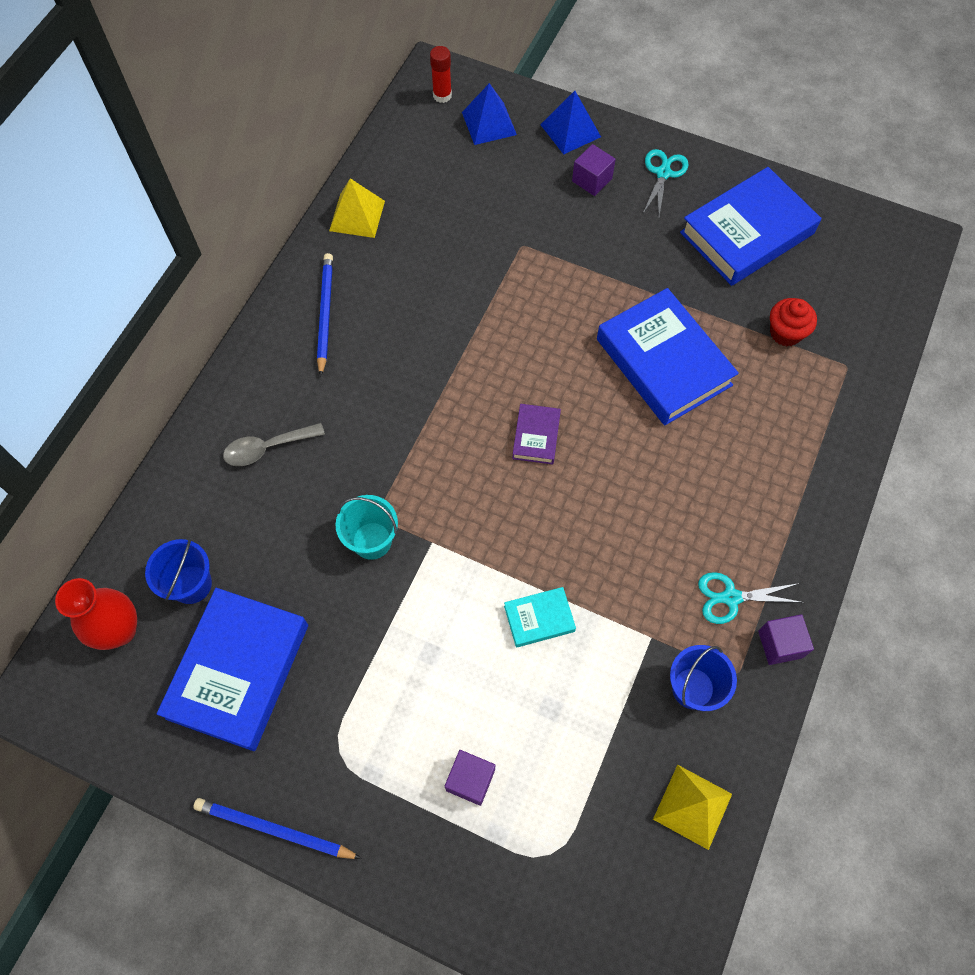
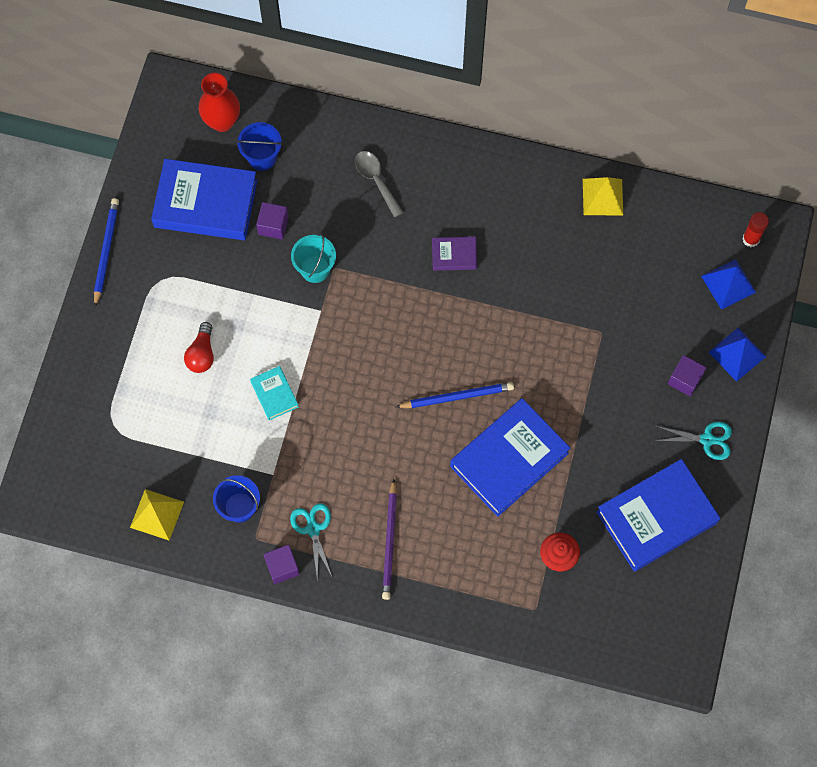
camera: 80 degrees right, 5 degrees up
blue pencil [317,253,333,377] -> blue pencil moved to [396,382,514,408]
purple cube [445,750,495,806] -> purple cube moved to [256,202,289,240]
purple book [512,404,561,465] -> purple book moved to [432,237,477,271]
blue book [680,167,821,286] -> blue book turned 75 degrees counterclockwise [596,459,720,571]
none -> red light bulb [184,322,214,373]
none -> purple pencil [382,479,397,600]

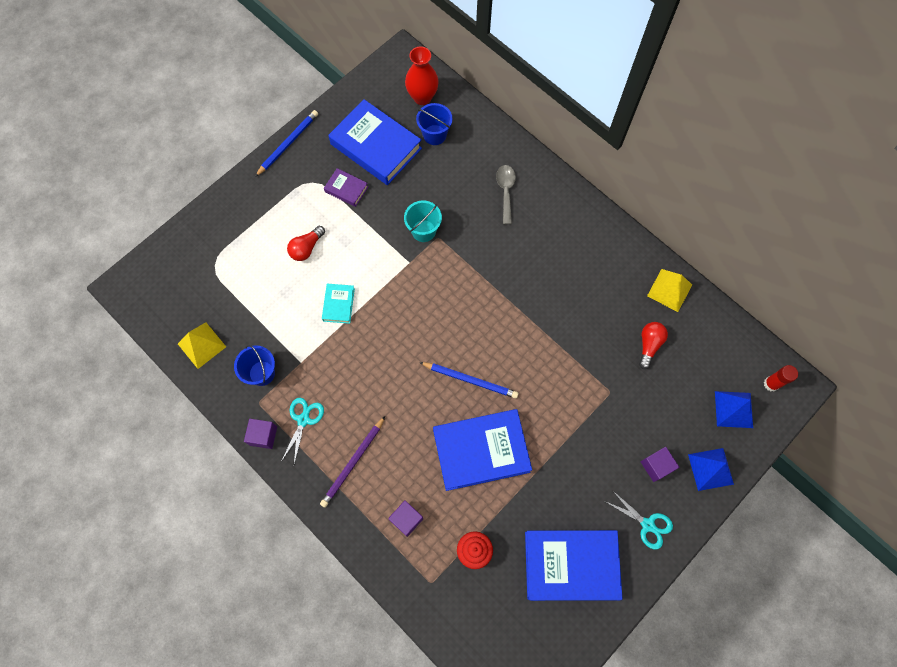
camera: 30 degrees right, 0 degrees up
purple cube [256,202,289,240] -> purple cube moved to [388,500,423,537]
purple book [432,237,477,271] -> purple book moved to [324,168,368,207]
none -> red light bulb [639,322,668,369]

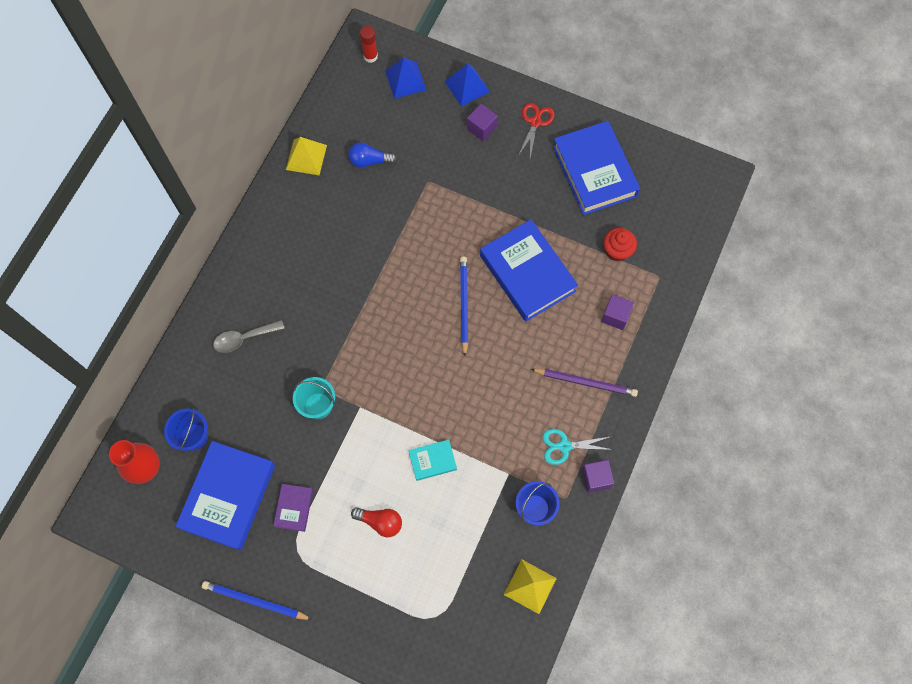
camera: 110 degrees left, 0 degrees up
turquoise scissors [606,490,673,550] -> red scissors [518,103,554,158]
red light bulb [639,322,668,369] -> blue light bulb [348,142,397,168]

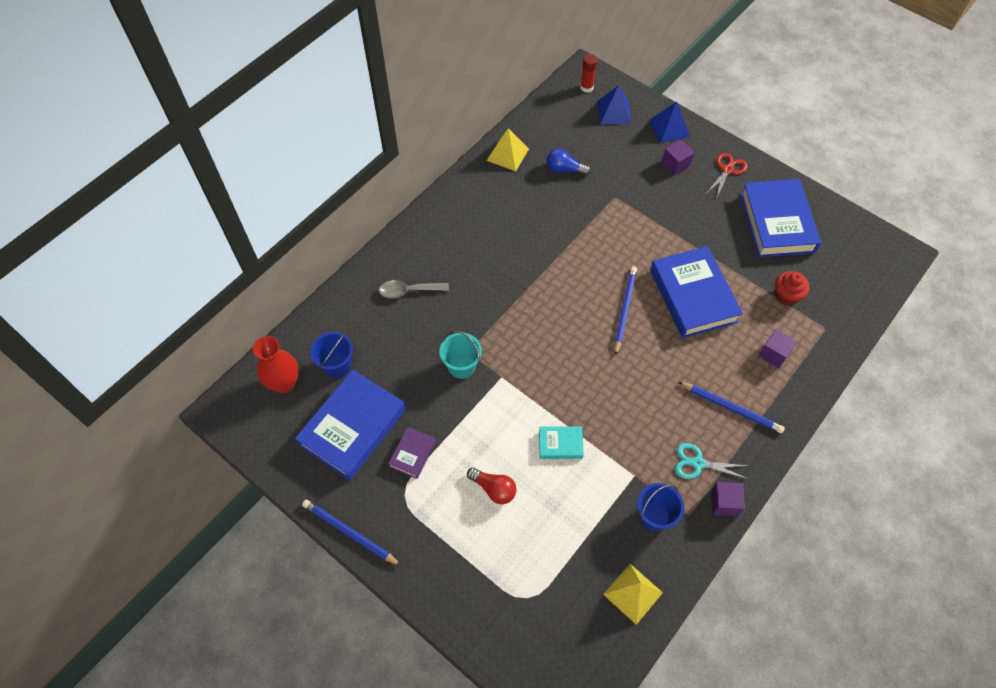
camera: 15 degrees right, 10 degrees down
purple pencil [531,369,638,397] -> blue pencil [679,382,785,433]

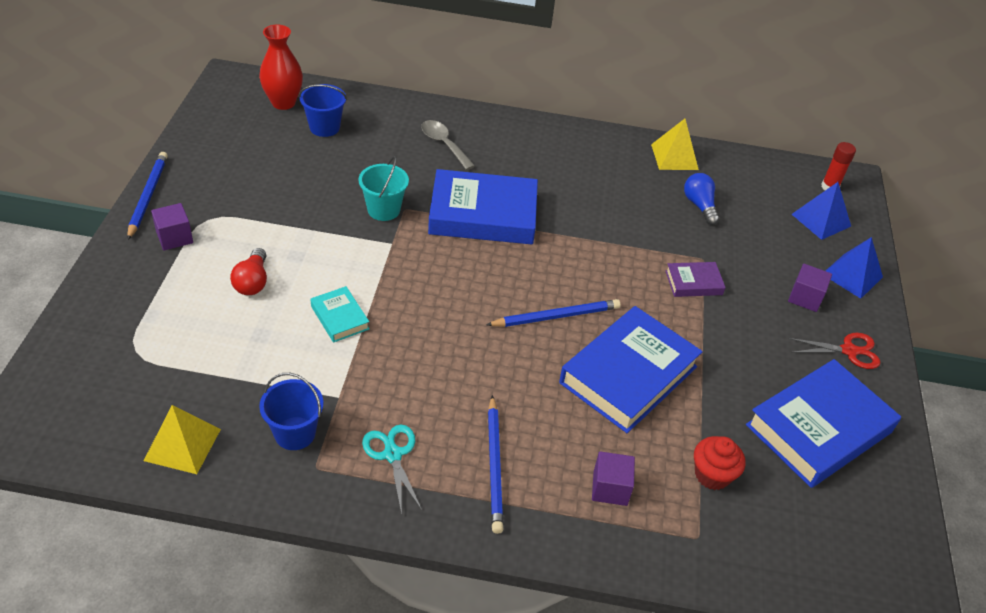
camera: 55 degrees right, 15 degrees down
blue book [295,369,406,480] -> blue book moved to [428,169,538,244]
purple book [388,427,436,479] -> purple book moved to [666,262,726,297]
purple cube [711,482,745,516] -> purple cube moved to [151,203,193,250]

